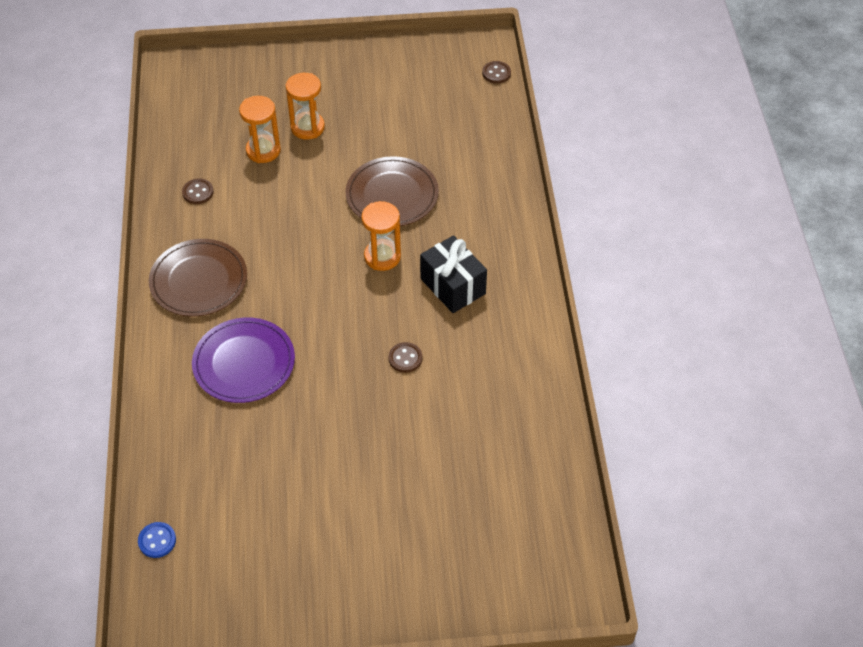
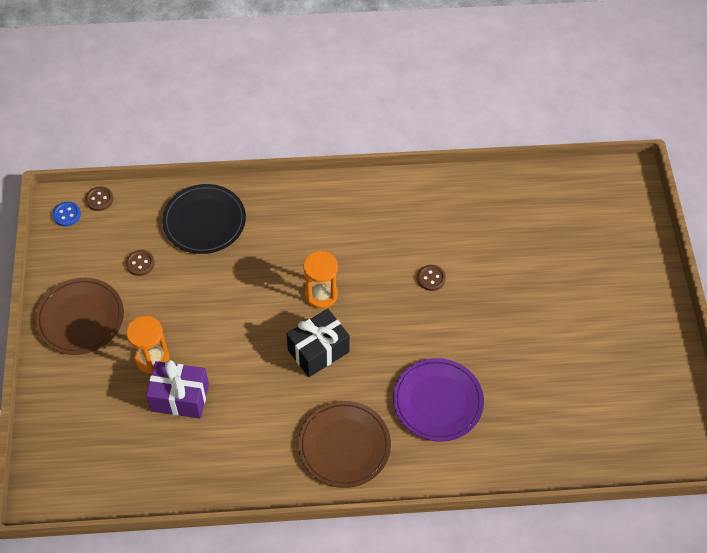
camera: 90 degrees left, 5 degrees up
blue button [138,522,176,558] -> blue button moved to [52,202,81,227]
brown button [182,178,214,204] -> brown button moved to [126,250,155,276]
orange hourglass [239,96,281,163] -> purple gift [146,360,209,419]
brown plate [346,156,439,226] -> brown plate moved to [35,278,124,355]
black gift [420,235,487,313] -> black gift moved to [287,309,350,377]
none -> black plate [162,184,246,254]

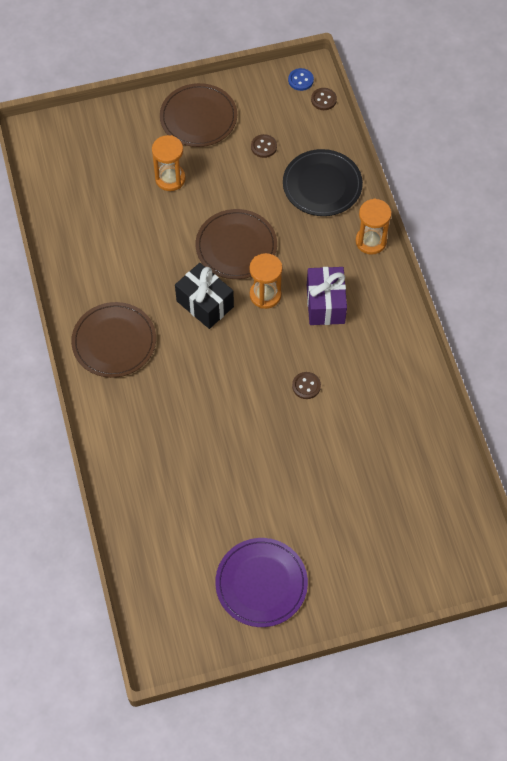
camera: 80 degrees right, 5 degrees up
purple gift [146,360,209,419] -> purple gift moved to [307,267,347,325]
purple plate [393,358,484,442] -> purple plate moved to [215,538,308,627]
none -> brown plate [196,209,277,279]
none -> orange hourglass [356,198,392,255]

